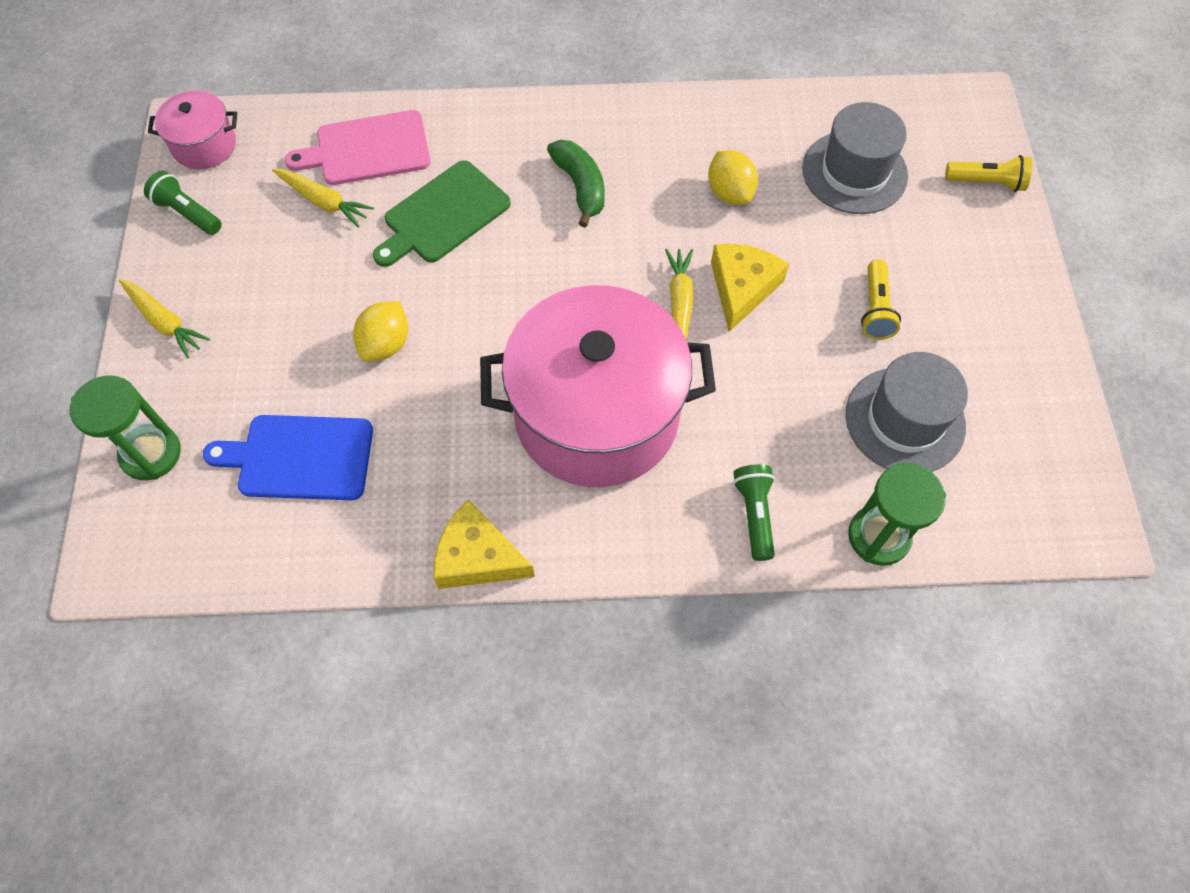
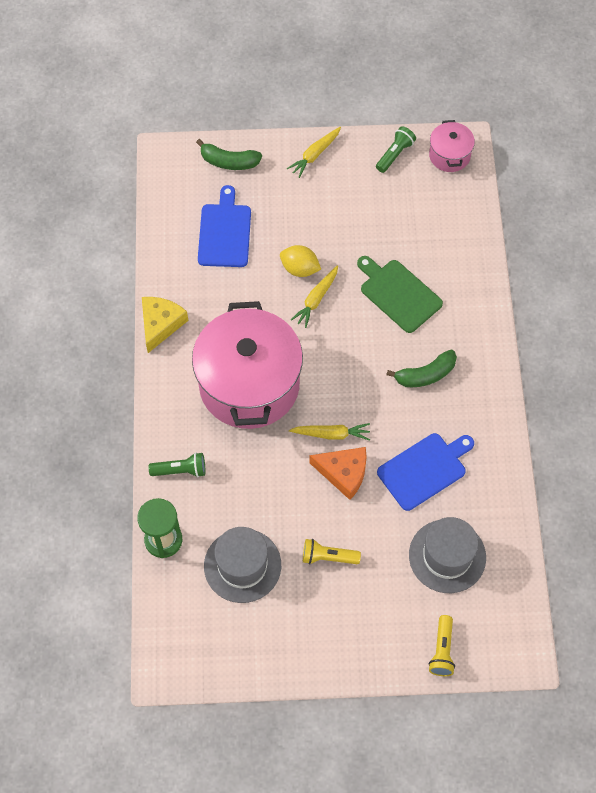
camera: 90 degrees right, 0 degrees up
green hourglass [70,375,181,480] -> green banana [196,139,262,170]
yellow carrot [272,169,374,227] -> yellow carrot moved to [291,266,338,328]
pink cutting board [285,110,431,185] -> none
yellow lemon [708,150,758,205] -> blue cutting board [377,433,474,511]
yellow cheese [711,244,789,332] -> orange cheese [309,447,367,500]

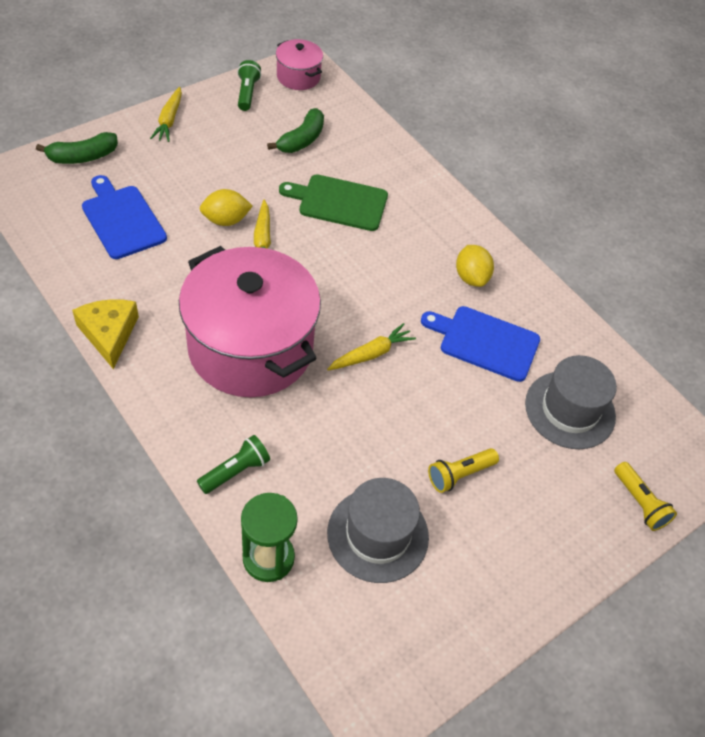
camera: 40 degrees left, 10 degrees down
orange cheese [309,447,367,500] -> none
blue cutting board [377,433,474,511] -> blue cutting board turned 90 degrees counterclockwise [421,306,540,382]
green banana [386,350,457,387] -> green banana moved to [267,108,324,153]
none -> yellow lemon [456,245,494,287]

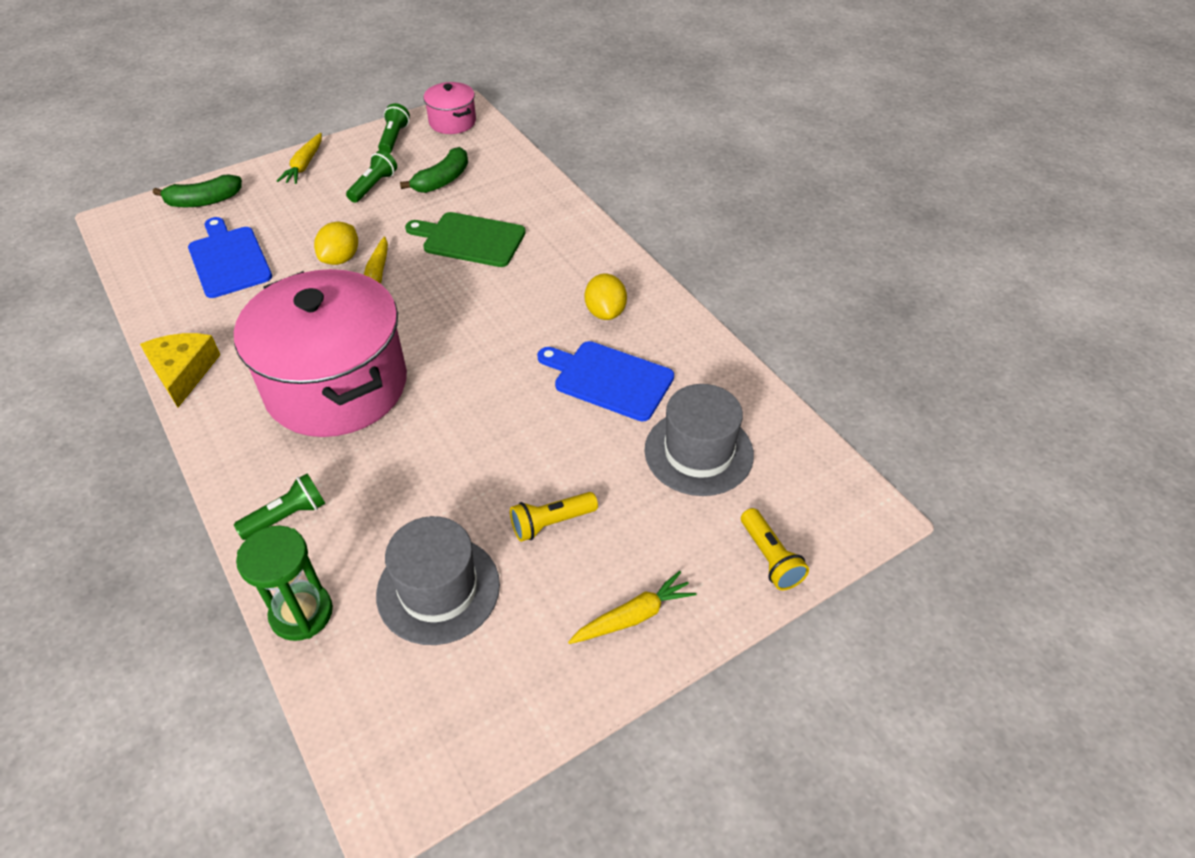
camera: 10 degrees right, 5 degrees down
yellow lemon [200,189,253,226] -> yellow lemon turned 60 degrees counterclockwise [314,221,358,265]
yellow carrot [327,323,416,370] -> yellow carrot moved to [568,571,697,644]
none -> green flashlight [346,150,397,203]

